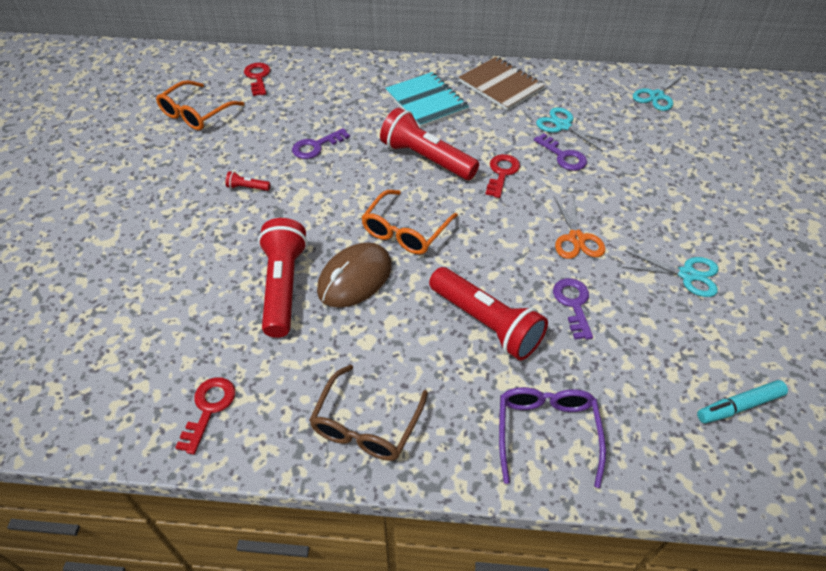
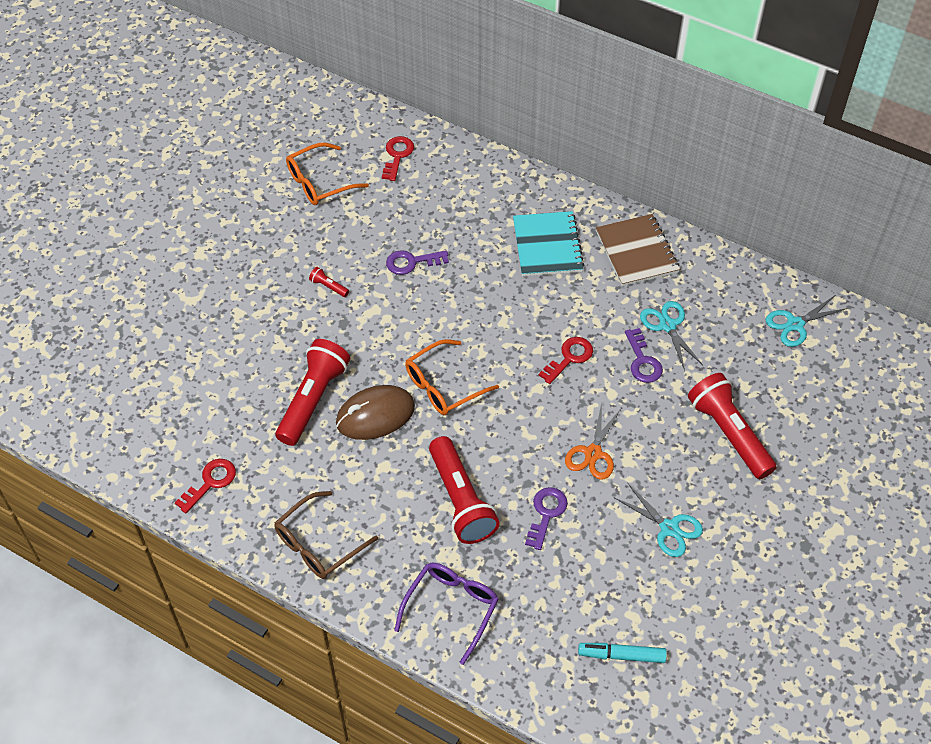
camera: 25 degrees right, 5 degrees up
red flashlight [380,108,479,180] -> red flashlight moved to [688,373,777,479]

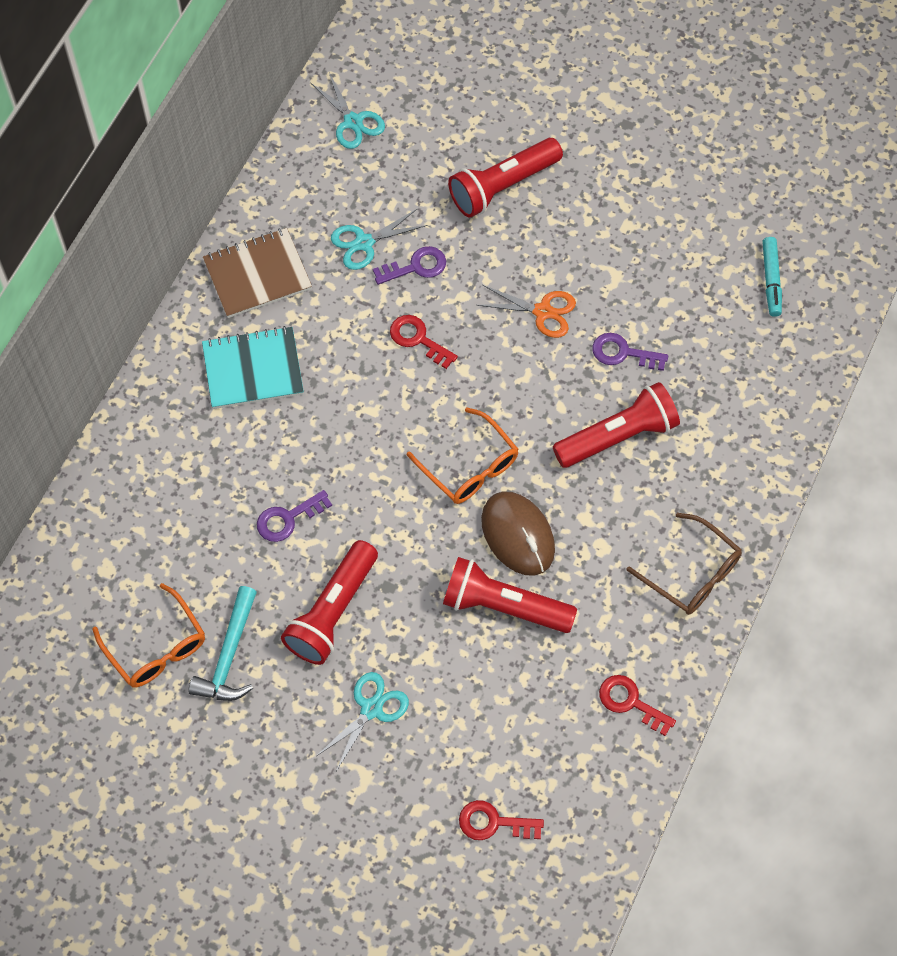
camera: 95 degrees left, 10 degrees up
red flashlight [309,267,349,297] -> red flashlight [281,540,378,665], size x2.47
red key [382,136,414,181] -> red key moved to [459,800,544,840]
purple key [386,250,449,275] -> purple key turned 75 degrees clockwise [257,490,332,542]
purple glasses [394,563,499,665] -> none
turquoise scissors [615,484,703,557] -> turquoise scissors moved to [316,672,409,771]
none -> turquoise hammer [188,586,257,701]

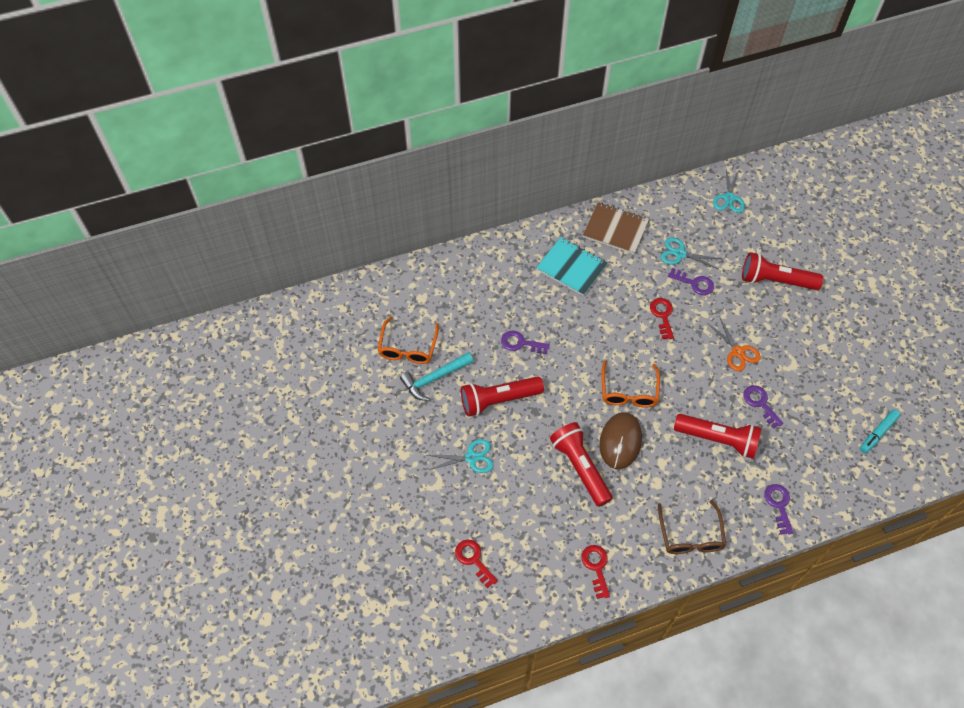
camera: 45 degrees right, 5 degrees down
none -> purple key [764,484,794,535]

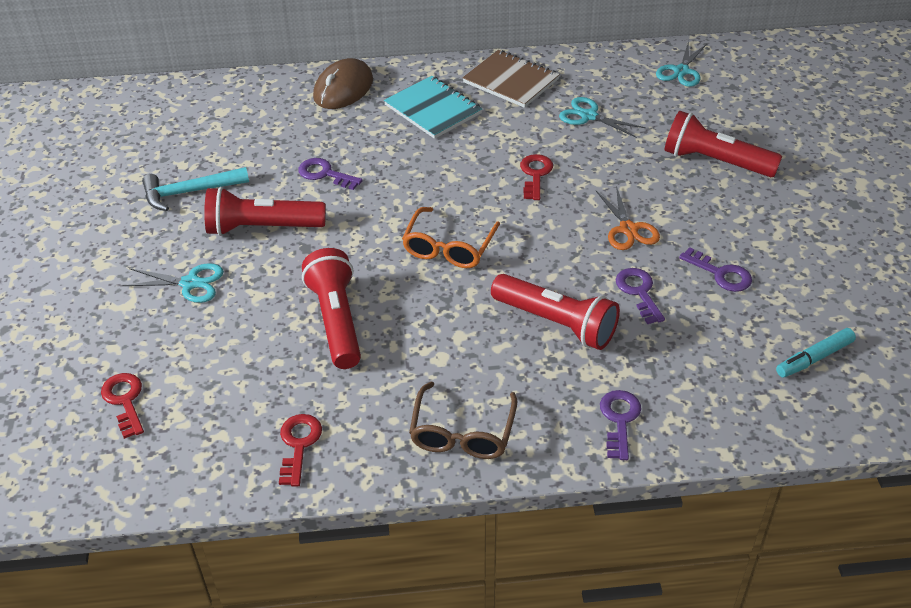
camera: 15 degrees right, 15 degrees down
orange glasses [378,317,439,364] -> none
brown mouse [599,412,642,469] -> brown mouse moved to [313,58,373,109]
purple key [668,268,714,295] -> purple key moved to [679,247,752,292]

